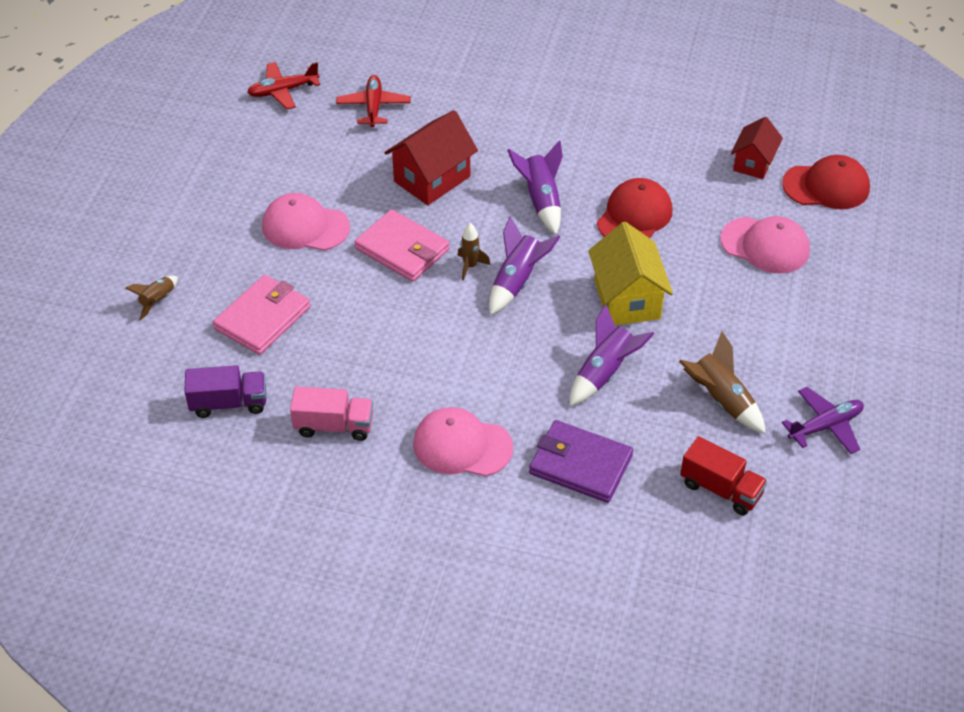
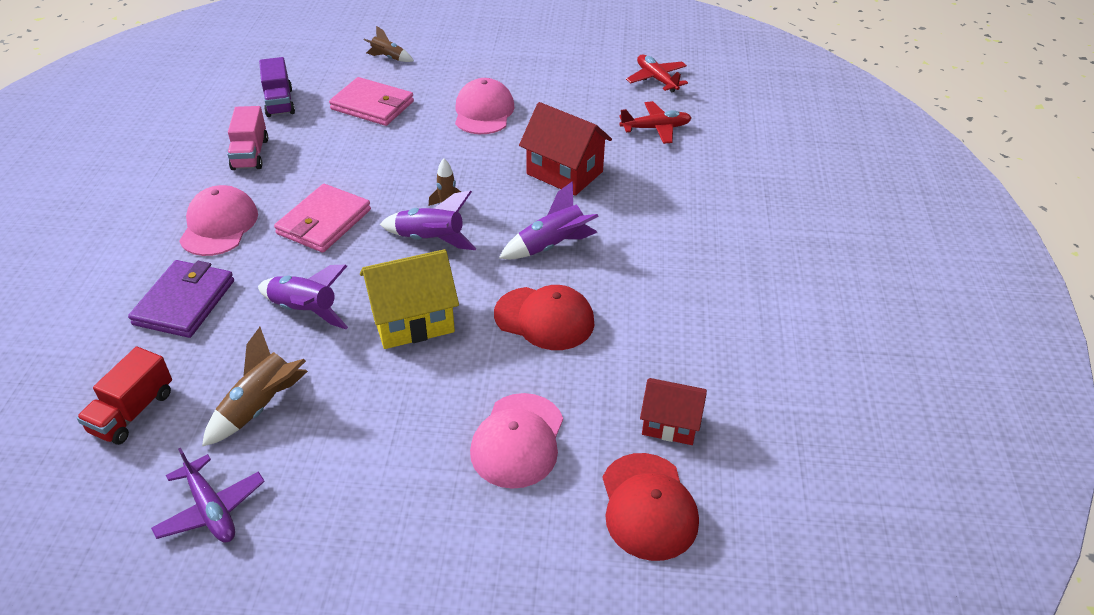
camera: 80 degrees right, 5 degrees down
pink wallet [355,209,450,282] -> pink wallet moved to [274,184,371,253]

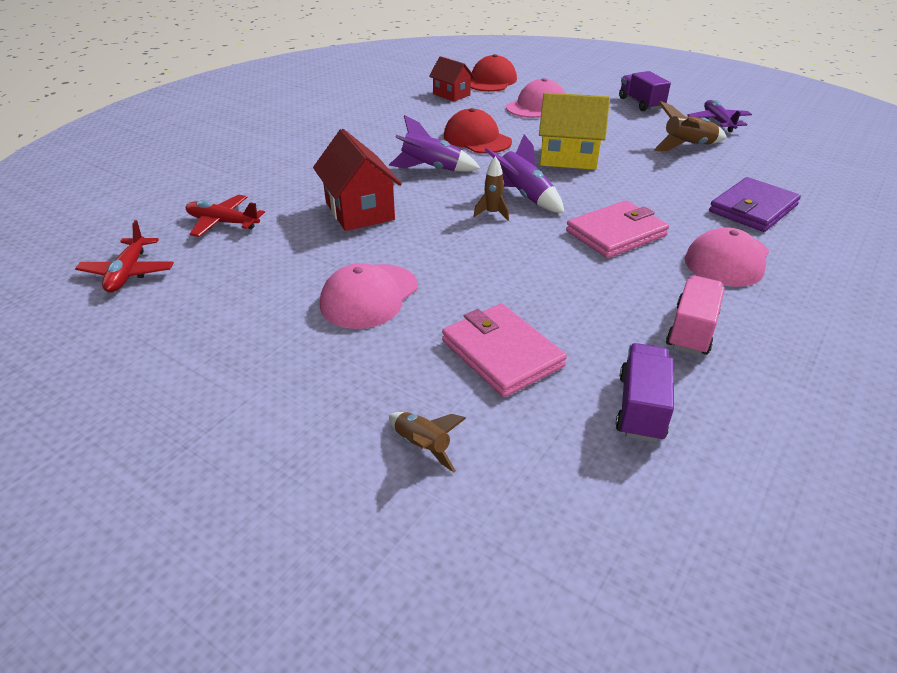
camera: 150 degrees left, 5 degrees down
red truck [77,346,172,445] -> none
purple rocket [258,265,348,329] -> none
none -> purple truck [619,71,671,111]

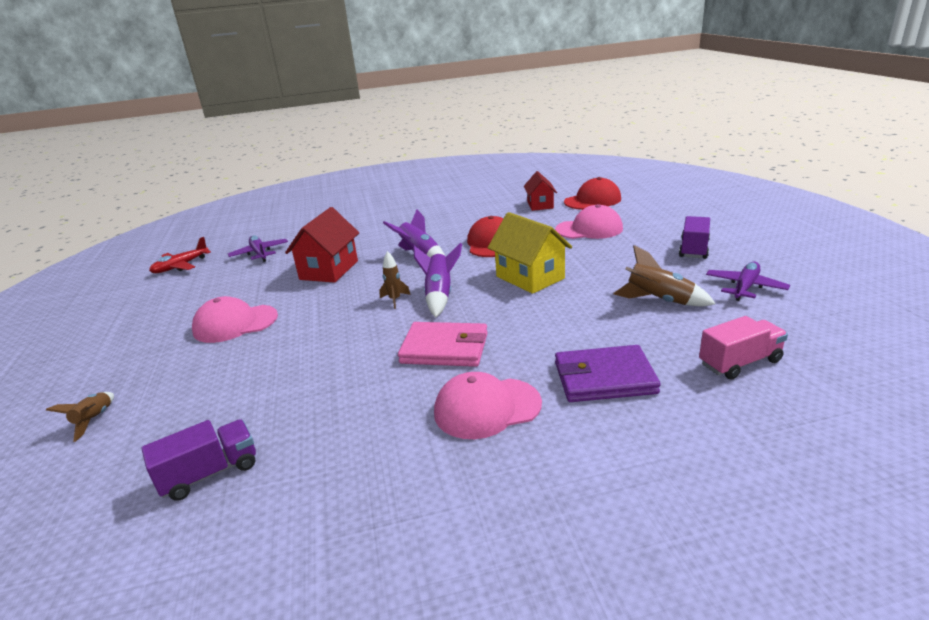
camera: 45 degrees right, 10 degrees down
red plane [186,195,265,237] -> purple plane [228,235,288,262]
pink wallet [442,304,567,397] -> none
pink truck [666,275,725,355] -> pink truck moved to [699,316,788,379]

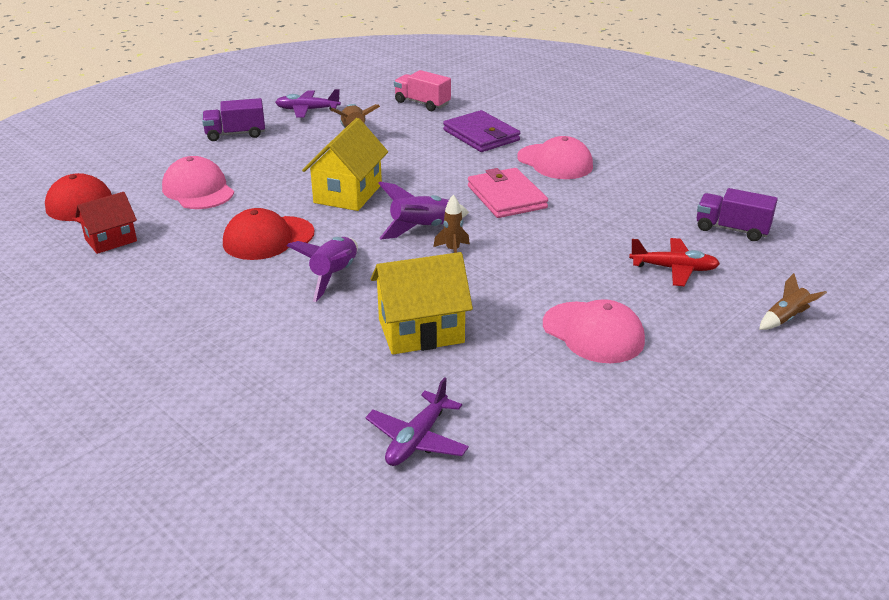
camera: 125 degrees left, 5 degrees up
red plane [149,237,211,273] -> red plane moved to [629,238,720,286]
red house [285,207,359,283] -> yellow house [371,252,473,355]

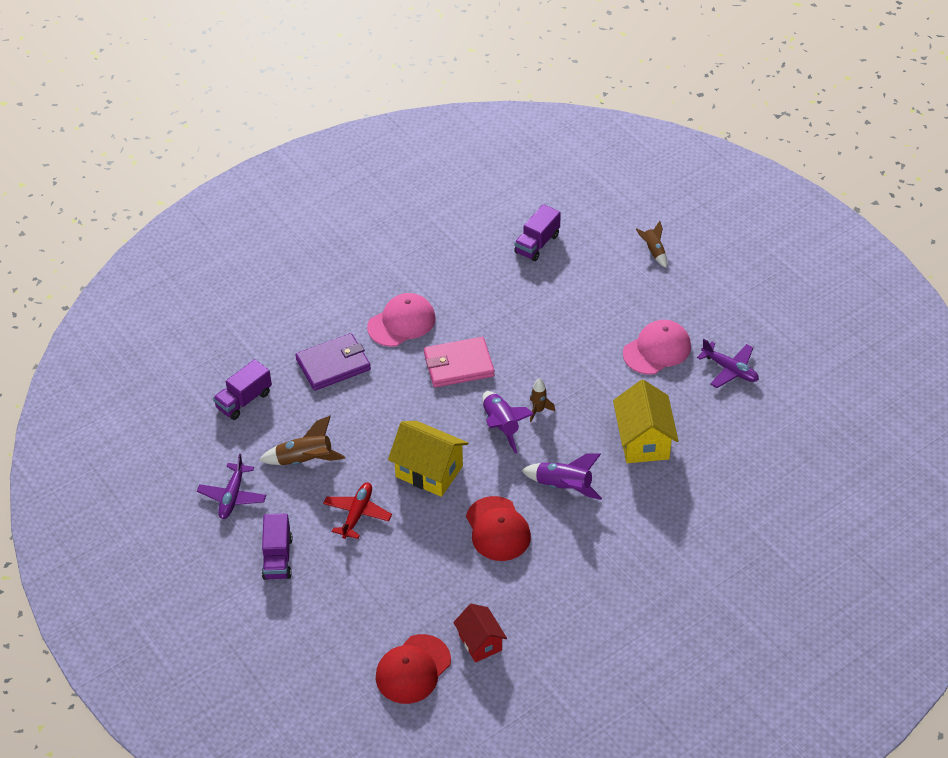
camera: 80 degrees left, 15 degrees up
pink cap [162,156,234,209] -> none
purple plane [365,377,469,466] -> purple plane moved to [697,339,759,388]
pink truck [394,70,451,111] -> purple truck [213,359,272,420]
red plane [629,238,720,286] -> red plane moved to [323,482,392,539]

